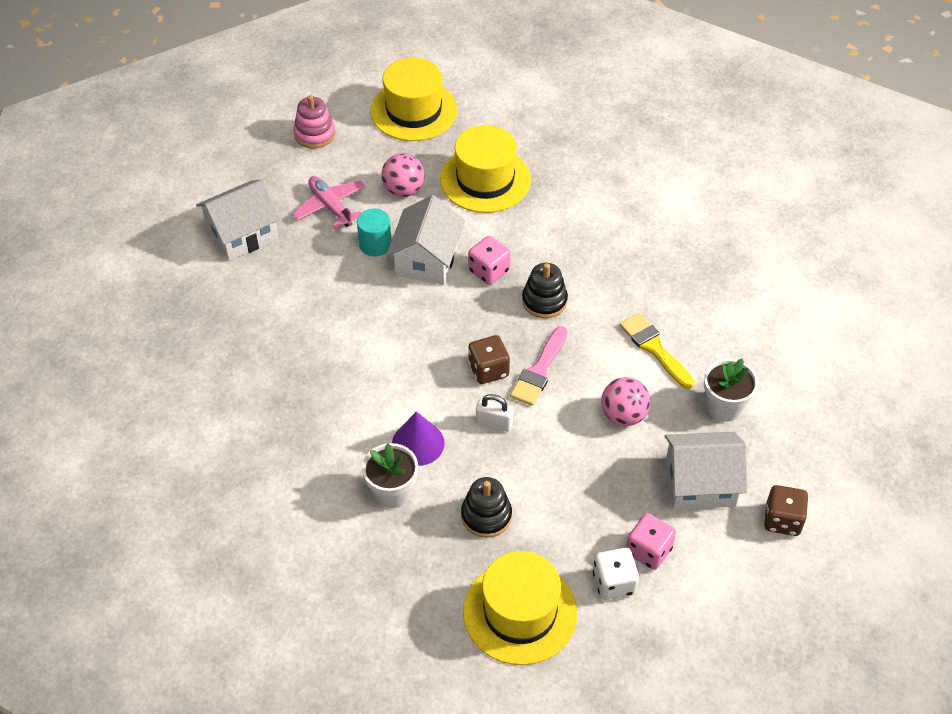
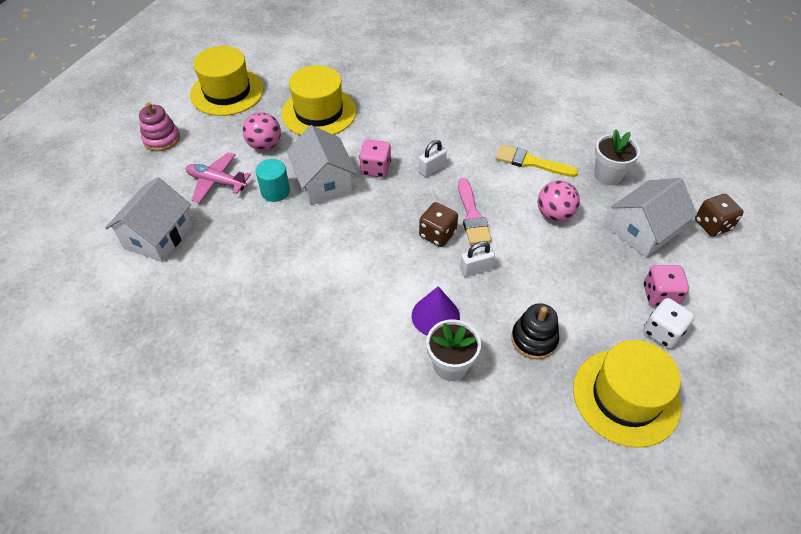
camera: 35 degrees left, 0 degrees up
black stacking toy [522,263,568,318] -> white padlock [419,140,447,177]

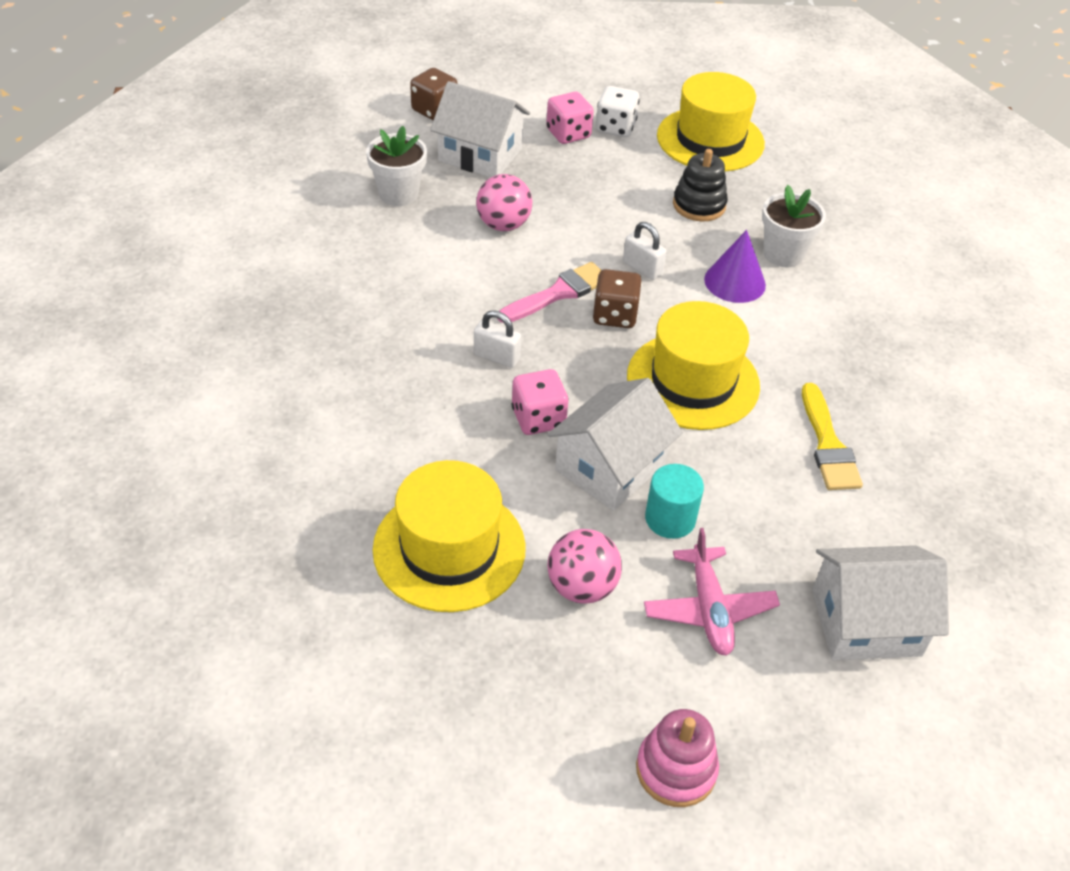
camera: 120 degrees left, 5 degrees down
yellow hat [190,46,264,116] -> yellow hat moved to [627,301,760,430]
yellow brush [496,145,578,177] -> yellow brush moved to [802,383,863,490]

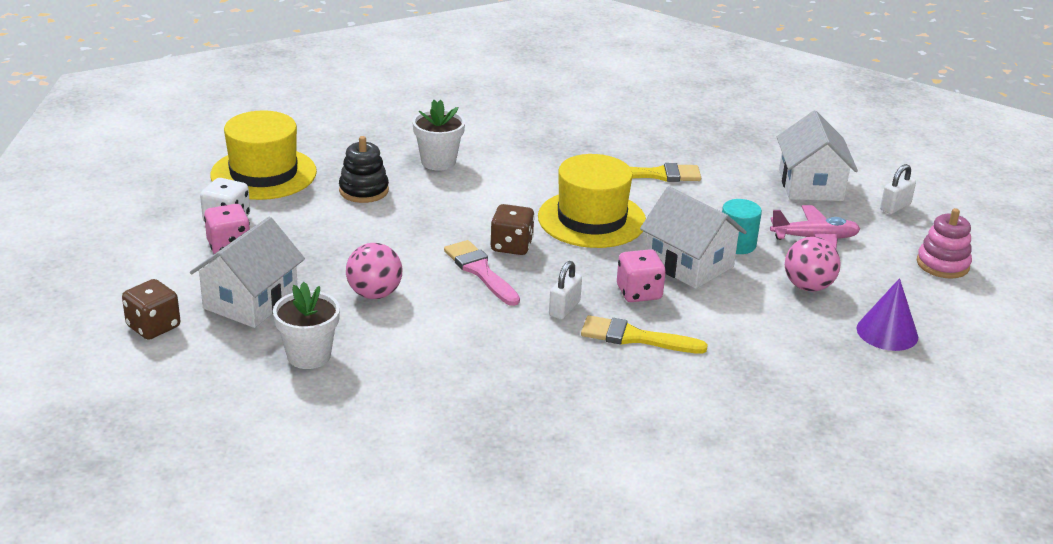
camera: 85 degrees left, 15 degrees down
yellow hat [373,460,526,612] -> none
white padlock [623,222,666,280] -> white padlock moved to [880,164,916,214]
purple cone [704,230,766,303] -> purple cone moved to [857,278,918,351]
none -> yellow brush [581,315,708,354]

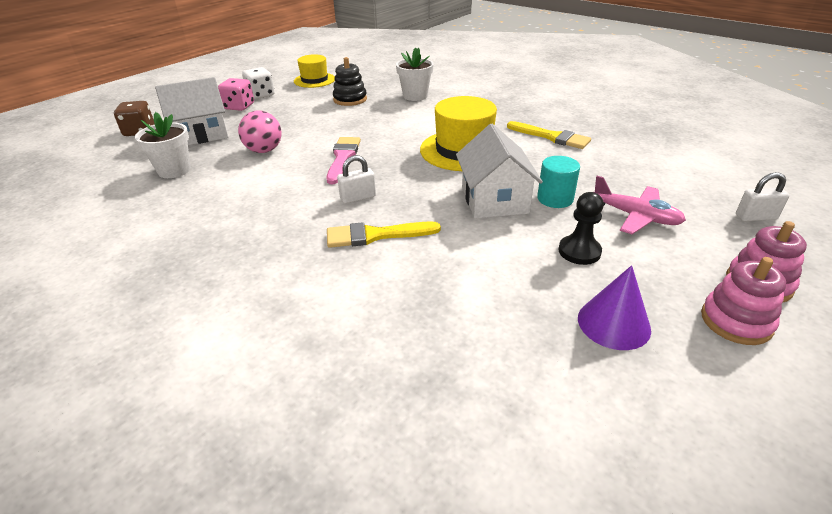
camera: 40 degrees right, 5 degrees up
yellow hat [210,110,317,200] -> yellow hat [294,54,335,88], size x0.63
brown dice [490,204,535,255] -> none
yellow brush [581,315,708,354] -> yellow brush turned 60 degrees counterclockwise [327,221,441,248]
pink dice [617,249,666,302] -> none
white house [777,111,858,201] -> none
pink ball [785,237,841,291] -> black pawn [559,192,604,265]
none -> pink stacking toy [701,257,786,345]

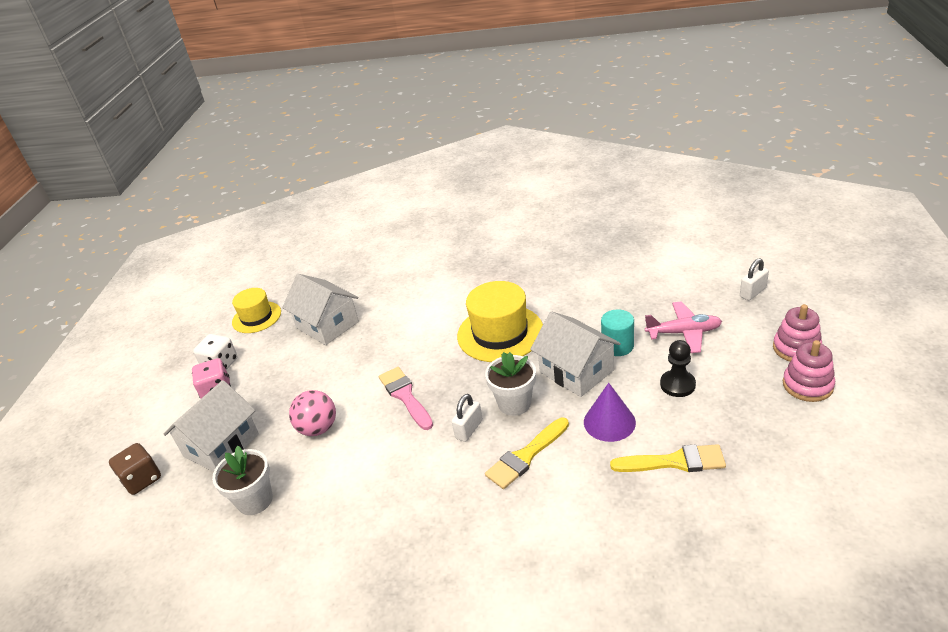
camera: 30 degrees left, 0 degrees up
black stacking toy [333,57,367,106] -> white house [282,274,359,345]
white flower pot [396,48,434,101] -> white flower pot moved to [485,352,536,416]
yellow brush [507,121,591,149] -> yellow brush moved to [610,444,726,472]
purple cone [578,265,651,350] -> purple cone moved to [584,383,636,442]

